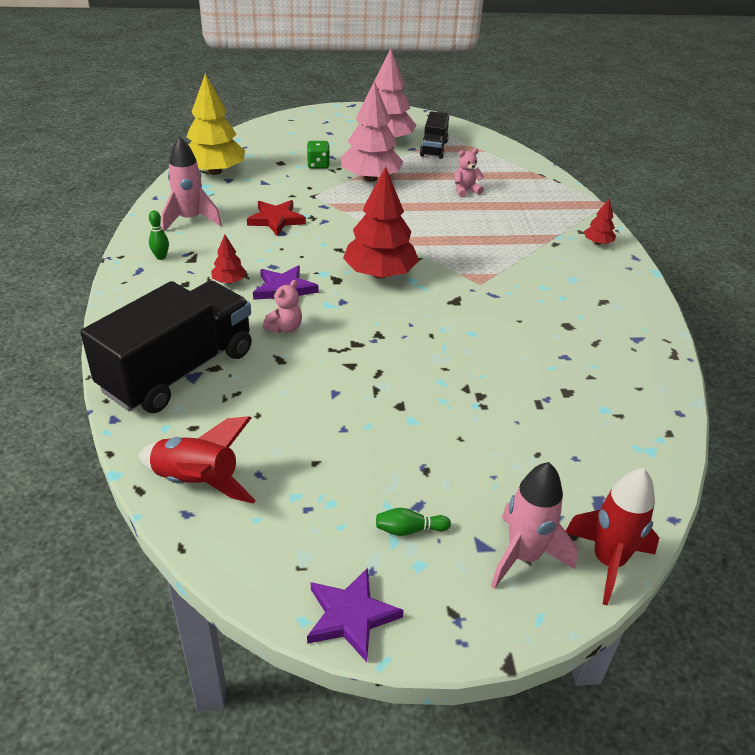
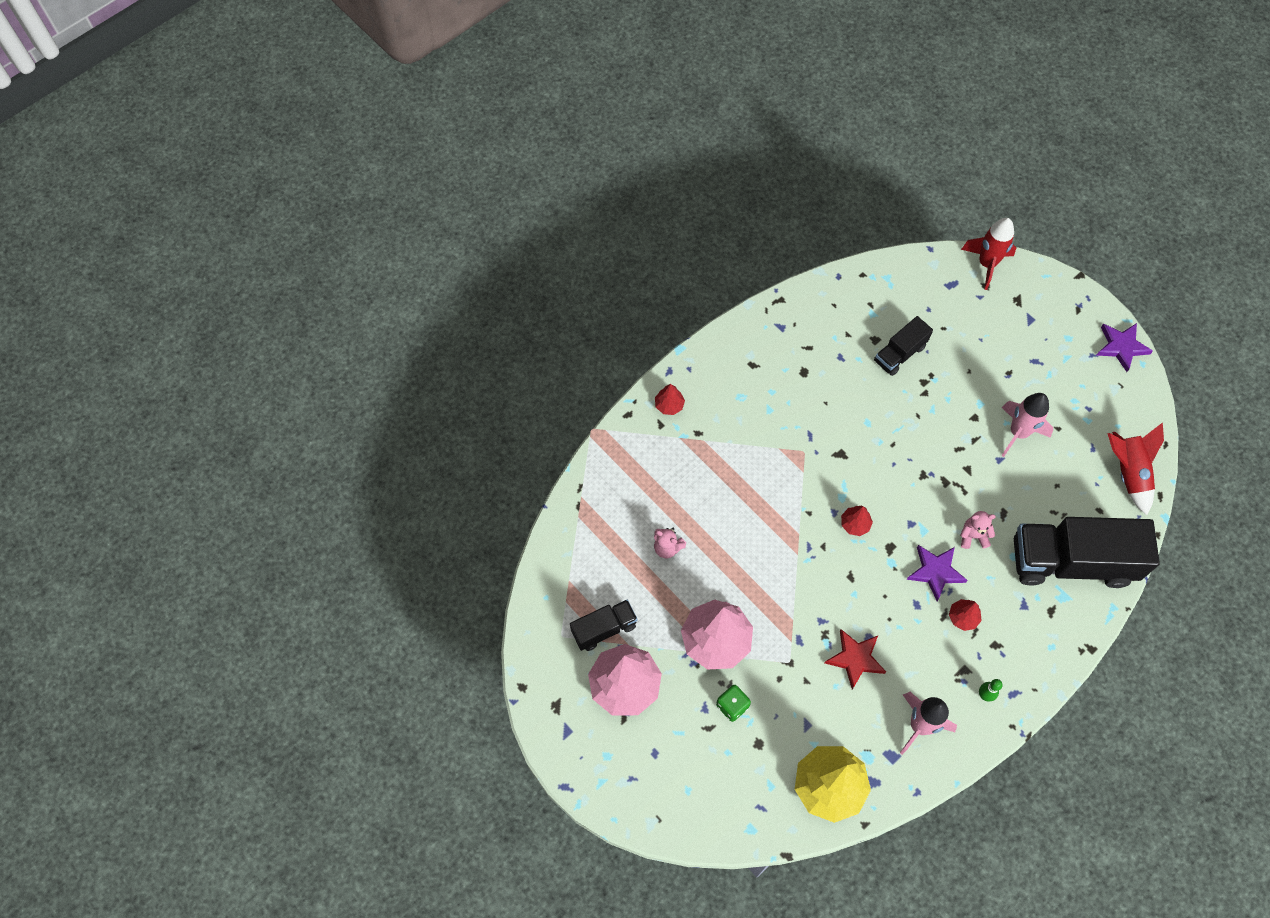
camera: 125 degrees left, 25 degrees up
red tree [343,166,419,278] -> red tree [841,506,873,536], size x0.46
green bowling pin [376,508,451,536] -> none
pink rocket [491,462,578,589] -> pink rocket moved to [1001,393,1053,457]
none -> black truck [874,316,933,376]

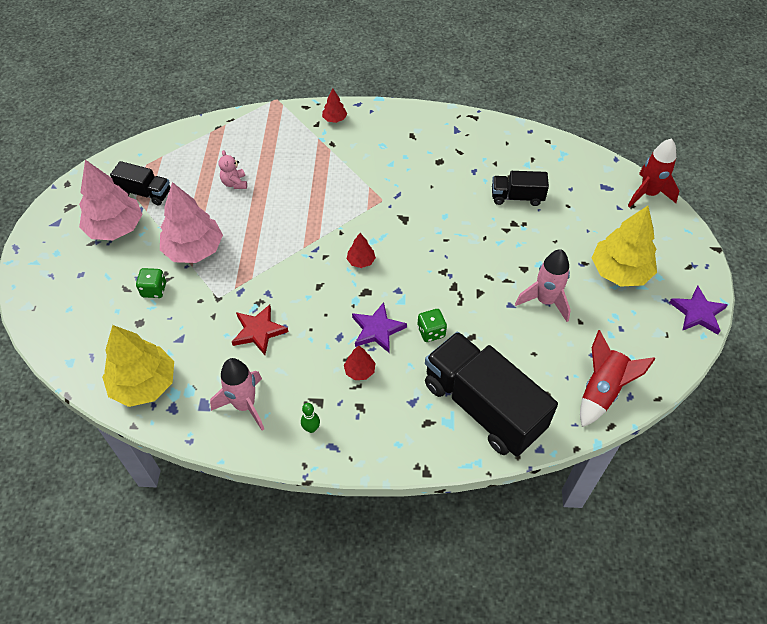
camera: 45 degrees right, 10 degrees down
pink teddy bear [960,511,996,549] -> green dice [417,309,447,342]
none -> yellow tree [592,206,657,287]

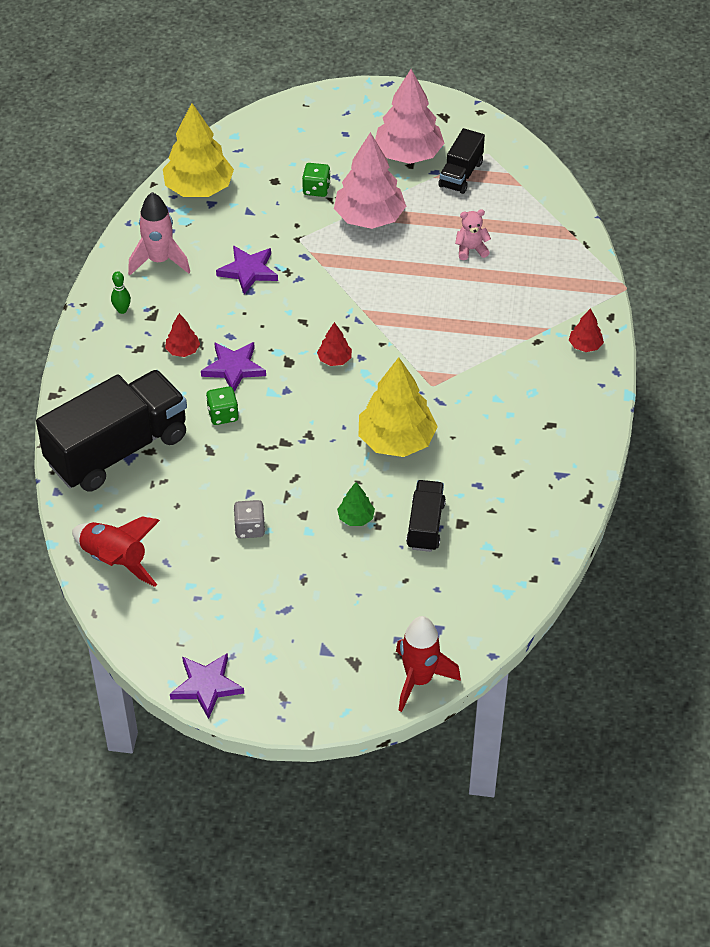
camera: 95 degrees right, 5 degrees down
red star [232,304,288,355] -> purple star [216,245,278,294]
pink rocket [515,249,571,322] -> grey dice [233,500,265,538]
yellow tree [592,206,657,287] -> yellow tree moved to [359,357,438,457]
none -> green tree [337,482,375,526]

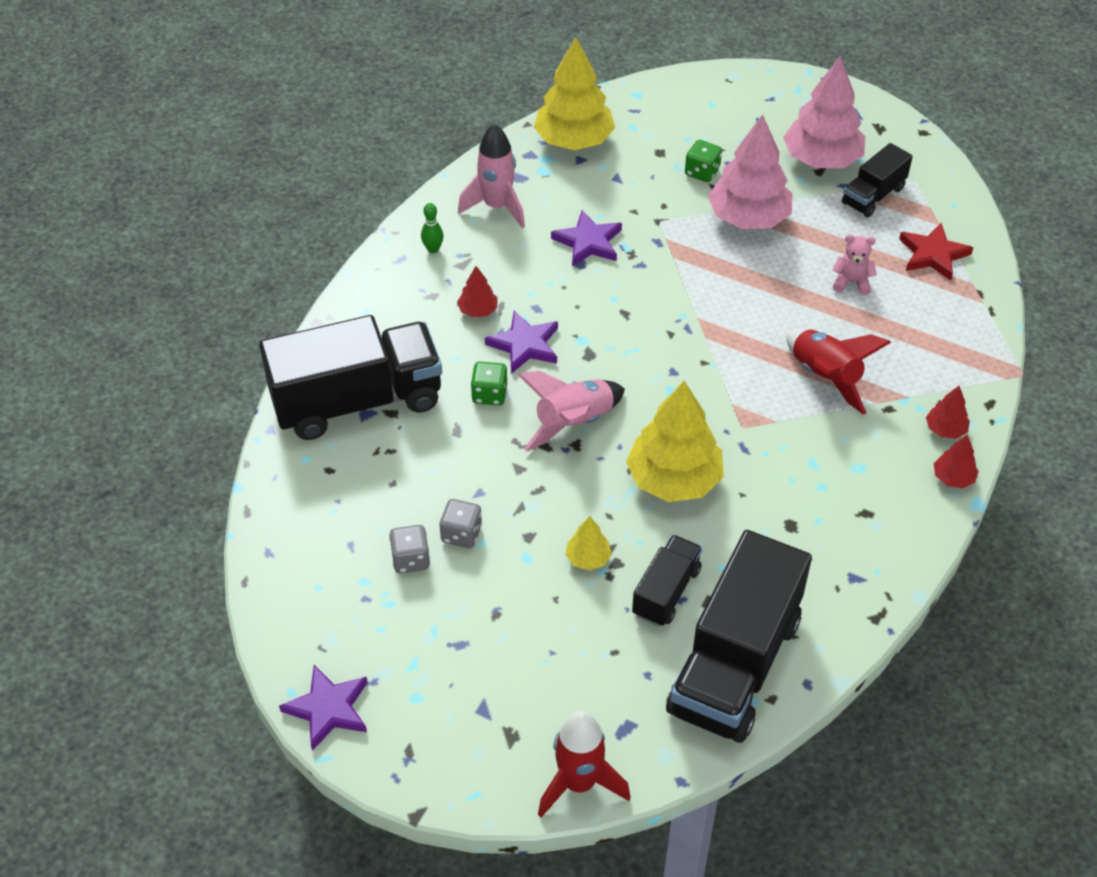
camera: 20 degrees right, 0 degrees up
red rocket [72,517,160,587] -> red rocket moved to [786,329,891,415]
red tree [317,322,352,366] -> red tree moved to [934,435,979,488]
green tree [337,482,375,526] -> yellow tree [565,516,612,570]
none -> grey dice [389,525,430,573]
none -> pink rocket [518,371,625,452]
none -> black truck [666,530,812,743]
none -> red star [899,223,973,281]

